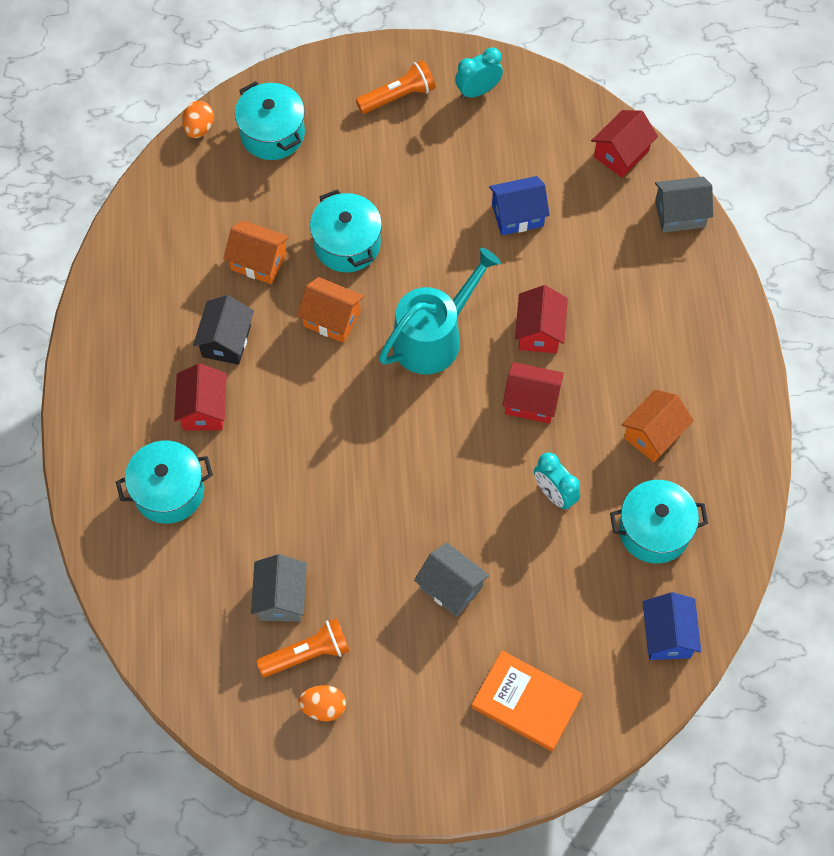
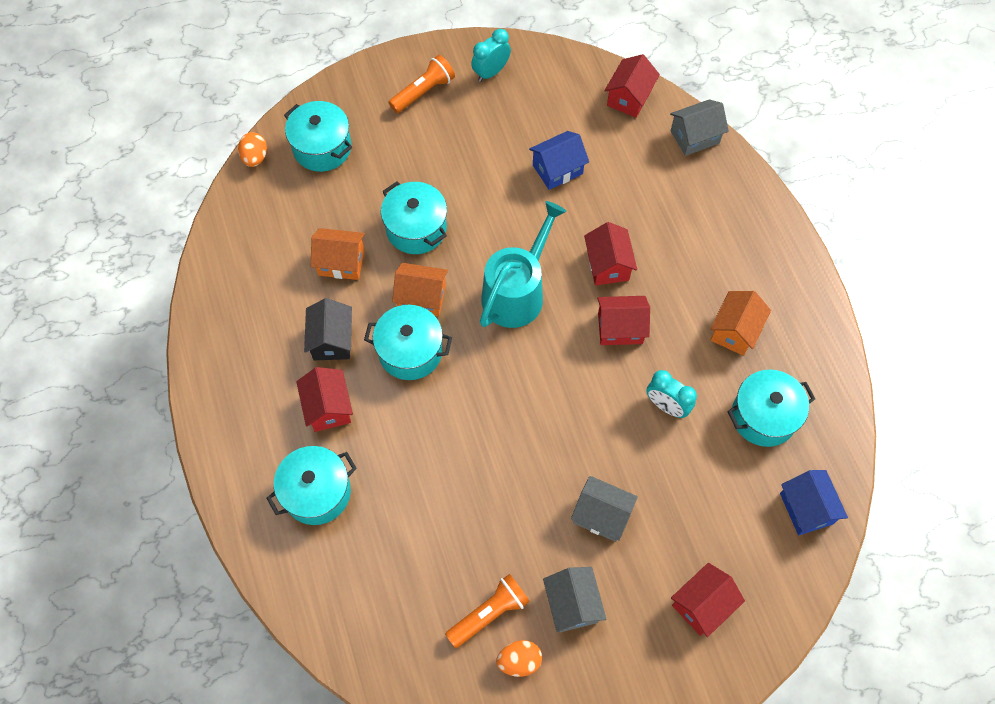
camera: 15 degrees left, 0 degrees up
grey house [251,554,307,622] -> grey house moved to [543,567,606,632]
orange book [471,651,582,751] -> red house [671,563,745,637]
none -> turquoise pot [364,305,452,380]

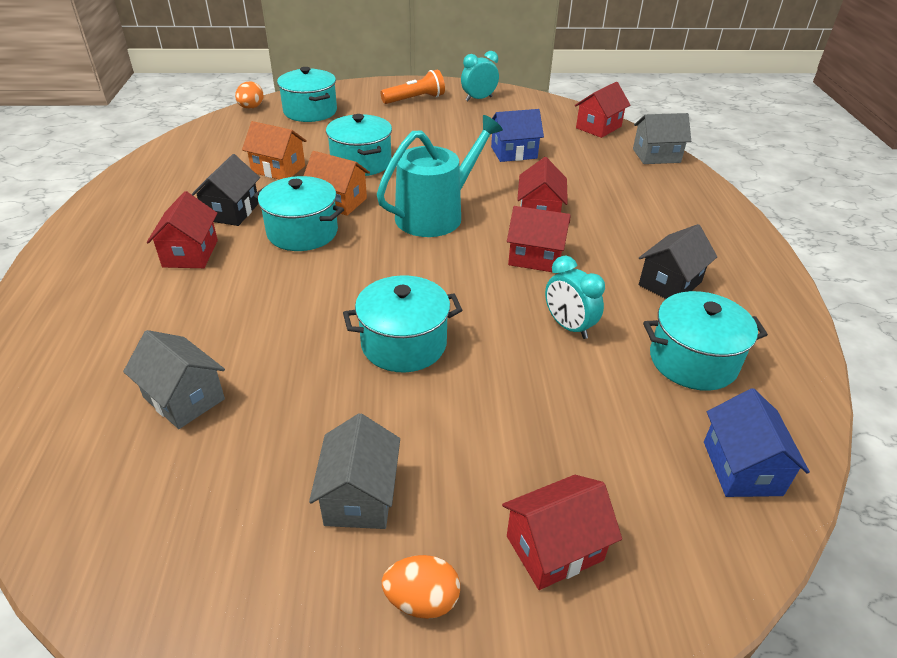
camera: 15 degrees right, 25 degrees down
turquoise pot [266,446,357,525] -> turquoise pot moved to [343,275,463,372]
orange flashlight [445,574,530,648] -> none
orange egg [496,640,542,677] -> orange egg moved to [382,555,460,619]
grey house [571,476,638,542] -> grey house moved to [123,330,225,429]
orange house [710,291,771,356] -> black house [639,224,717,299]

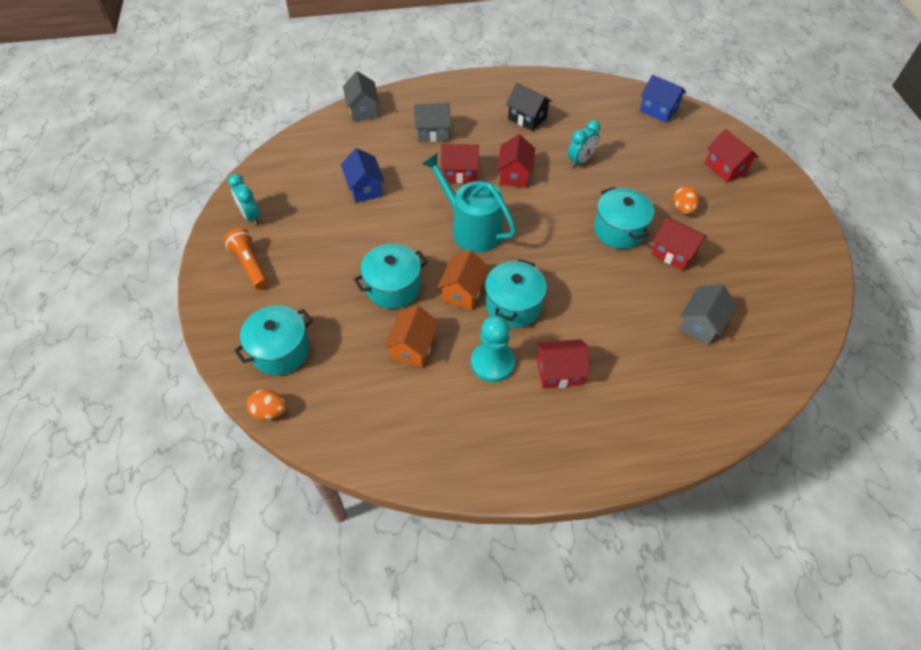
camera: 95 degrees left, 15 degrees up
black house [191,154,260,226] -> turquoise pawn [471,315,515,382]
grey house [309,413,400,529] -> grey house moved to [414,103,451,142]
orange egg [382,555,460,619] -> orange egg moved to [673,186,699,214]
red house [575,82,630,138] -> red house moved to [652,217,707,271]
turquoise pot [643,291,768,391] -> none
blue house [704,388,810,497] -> blue house turned 45 degrees clockwise [640,75,686,122]

